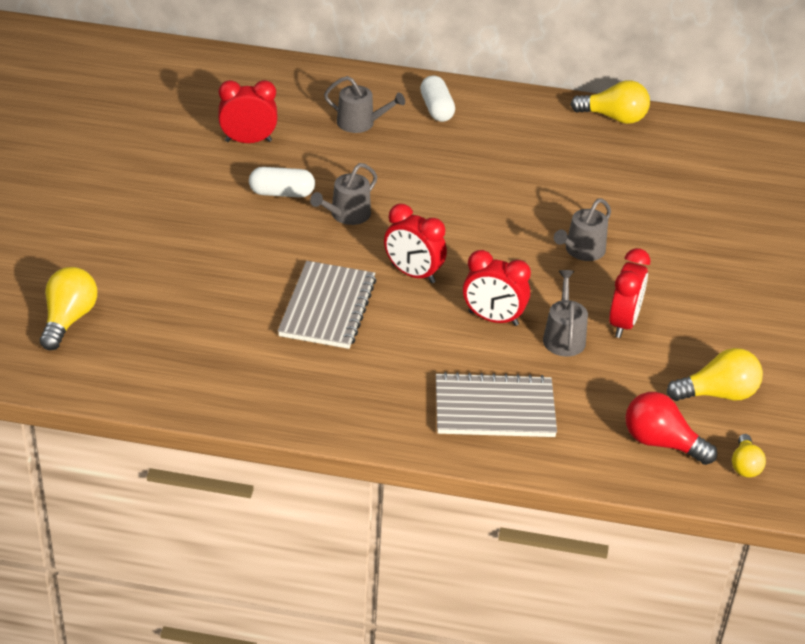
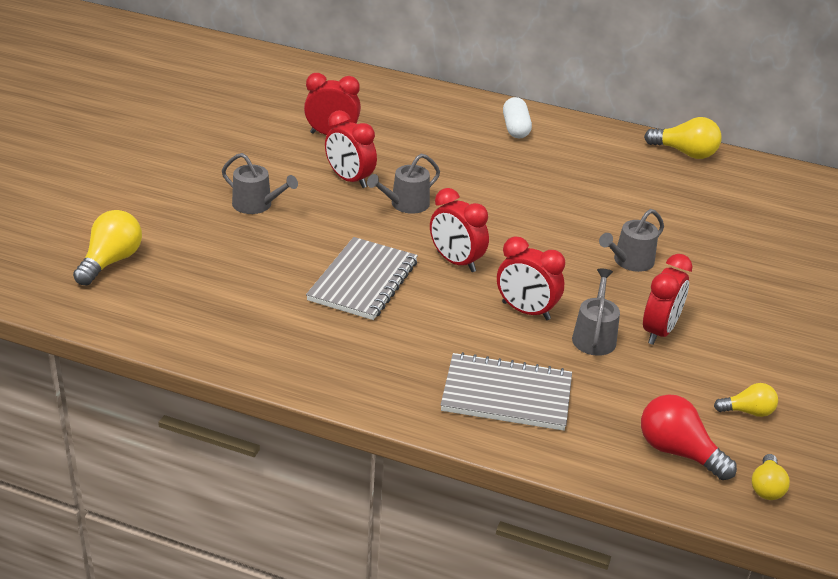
camera: 10 degrees right, 5 degrees down
white capsule [249,167,315,198] -> red clock [325,110,377,188]
grey watering can [324,76,405,133] -> grey watering can moved to [222,153,298,214]
yellow light bulb [667,348,763,401] -> yellow light bulb [714,383,778,417], size x0.61

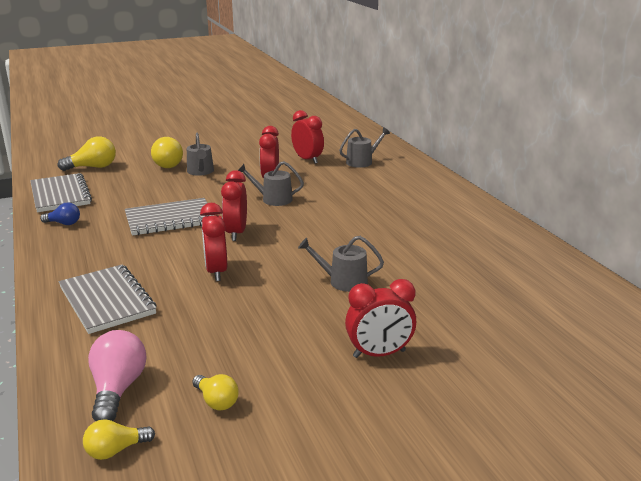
camera: 50 degrees right, 10 degrees down
white capsule [503,97,532,139] -> none
grey watering can [572,268,620,356] -> grey watering can moved to [339,127,390,168]
red light bulb [641,394,737,480] -> pink light bulb [88,330,146,421]
red clock [643,254,693,345] -> red clock moved to [345,279,416,358]
yellow light bulb [644,117,722,159] -> yellow light bulb moved to [151,137,183,168]
none -> grey notebook [30,173,92,212]
none -> blue light bulb [40,202,80,225]

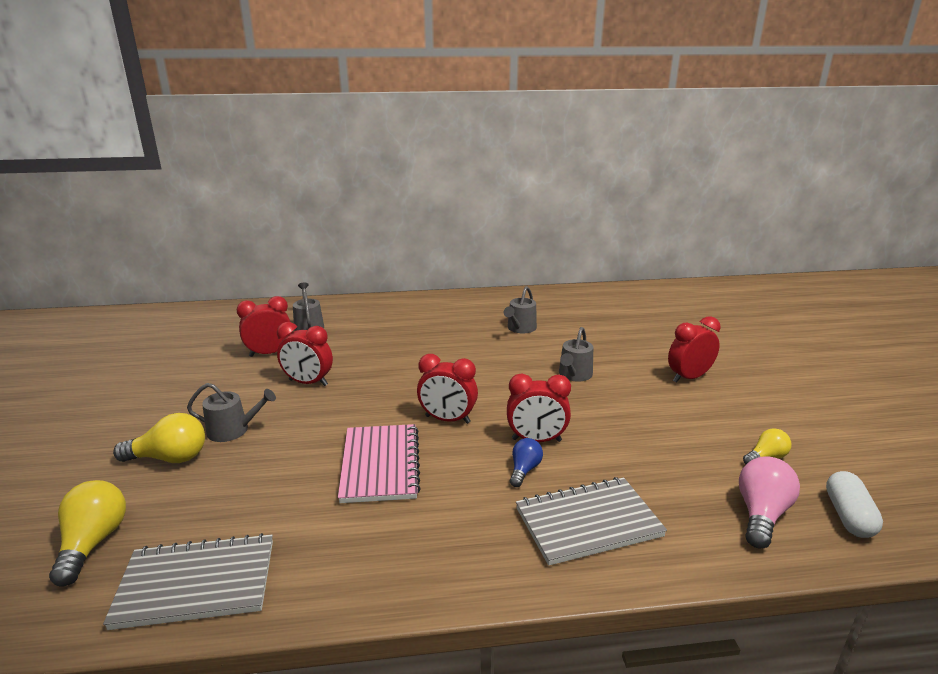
camera: 75 degrees left, 0 degrees up
blue light bulb [40,202,80,225] -> blue light bulb moved to [510,438,543,487]
yellow light bulb [83,419,155,460] -> white capsule [826,471,883,538]
pink light bulb [88,330,146,421] -> pink light bulb turned 105 degrees clockwise [739,456,800,548]
grey notebook [125,198,214,236] -> pink notebook [338,424,421,503]
grey watering can [238,161,304,206] -> grey watering can moved to [504,286,537,333]
red clock [345,279,416,358] -> red clock turned 120 degrees counterclockwise [668,316,721,383]

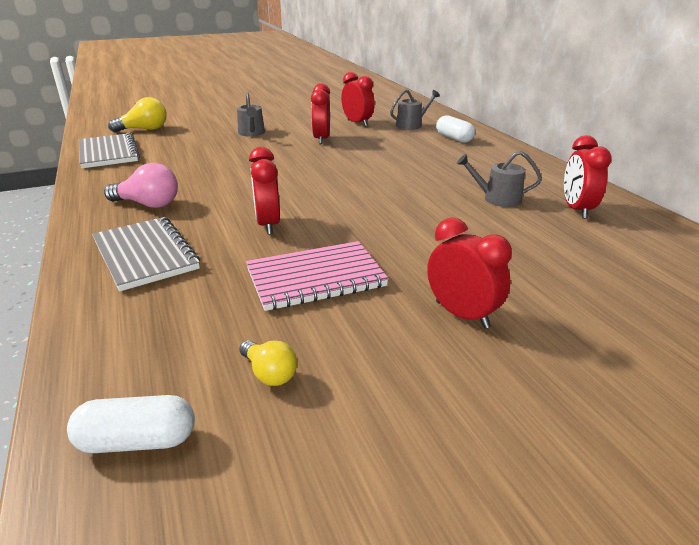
camera: 75 degrees right, 5 degrees up
yellow light bulb [113,413,205,463] -> none
pink notebook [338,424,421,503] -> pink notebook moved to [246,241,389,311]
red clock [417,354,478,424] -> red clock moved to [564,135,612,219]
blue light bulb [510,438,543,487] -> none
grey watering can [559,327,593,382] -> none
pink light bulb [739,456,800,548] -> pink light bulb moved to [104,163,178,208]
none -> white capsule [436,115,475,143]

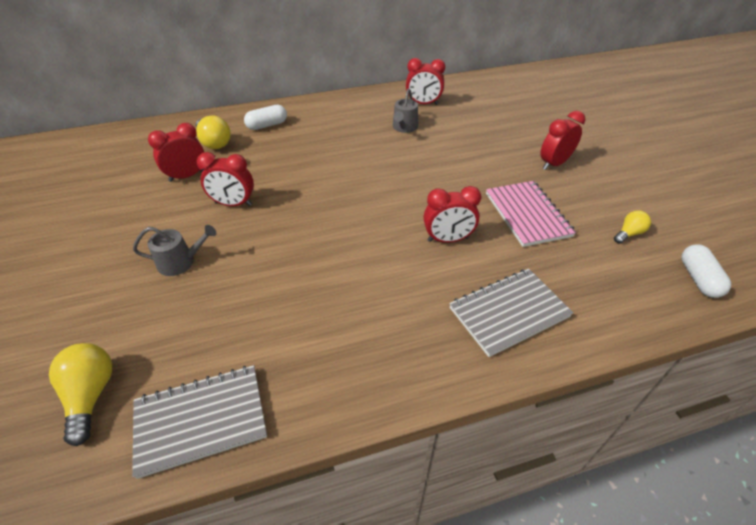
camera: 85 degrees left, 15 degrees up
pink light bulb [104,163,178,208] -> none
grey watering can [390,90,440,130] -> yellow light bulb [196,115,231,149]

